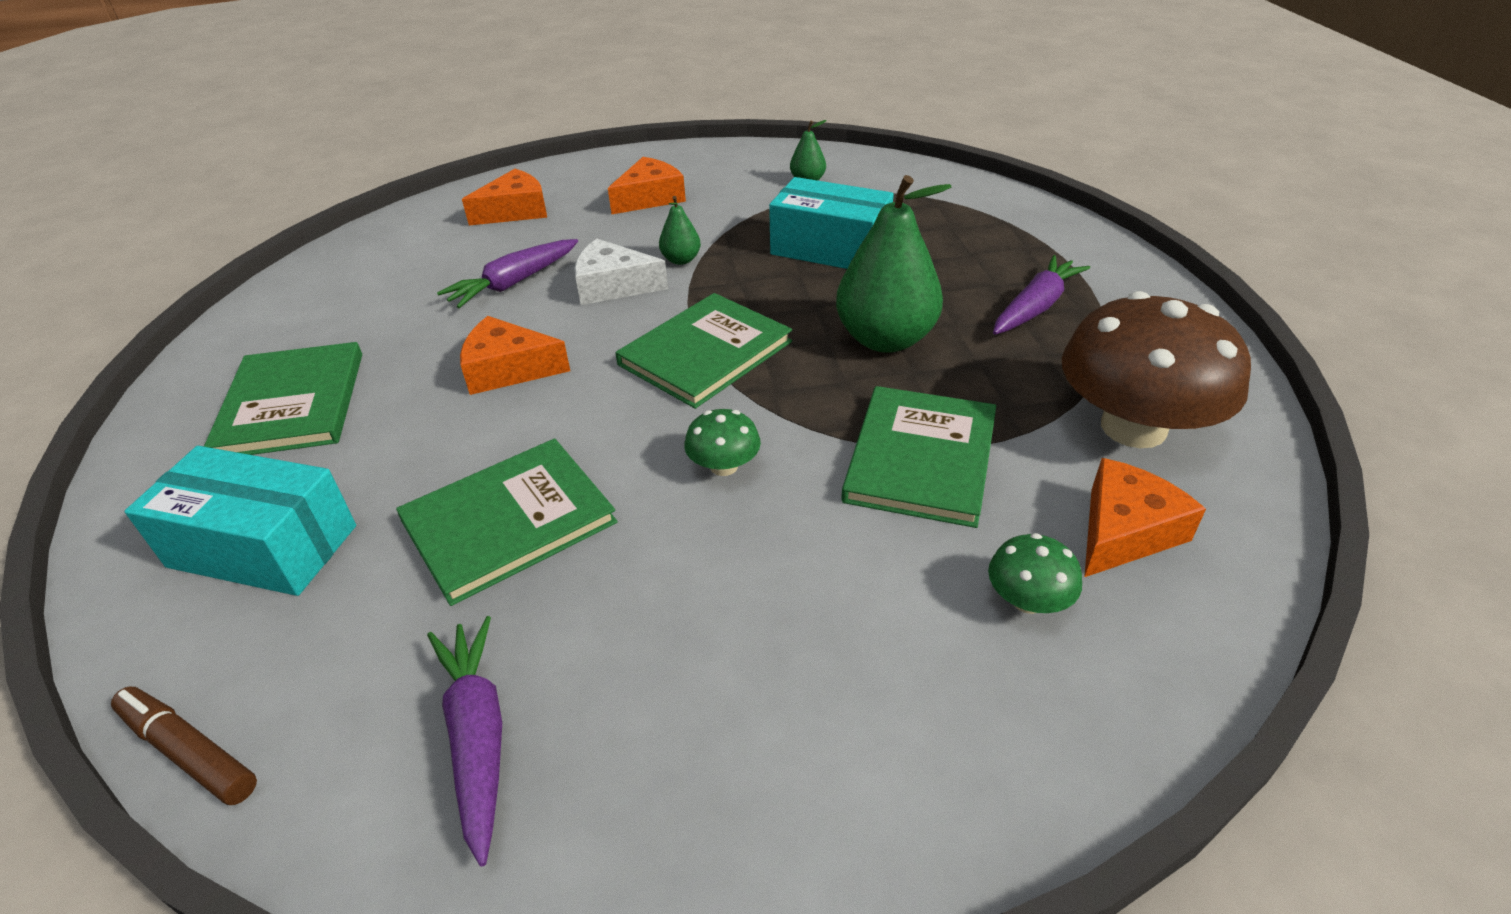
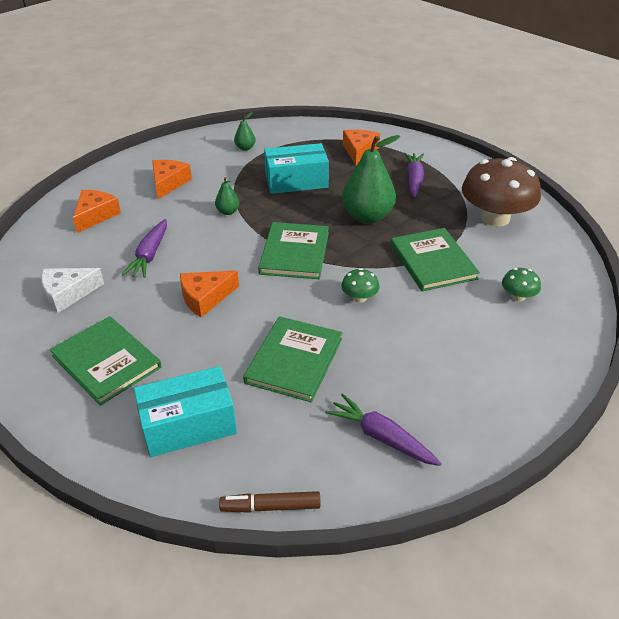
camera: 35 degrees left, 0 degrees up
white cheese [574,239,668,305] -> white cheese moved to [41,268,104,313]
orange cheese [1084,458,1206,577] -> orange cheese moved to [343,129,380,165]

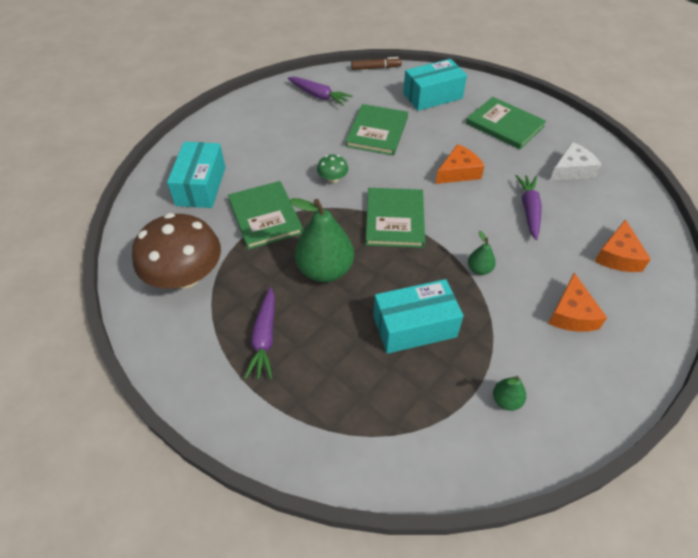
camera: 175 degrees right, 10 degrees up
orange cheese [343,129,380,165] -> none
green mushroom [502,268,541,301] -> turquoise box [167,142,226,208]

